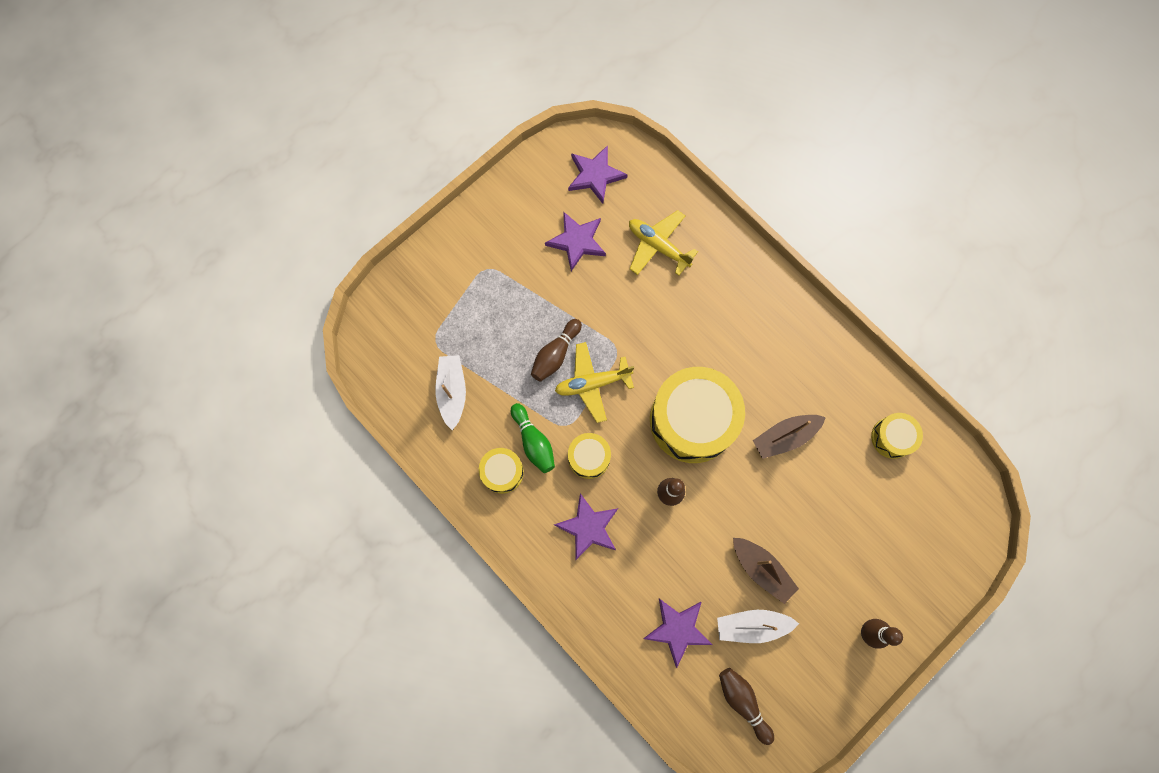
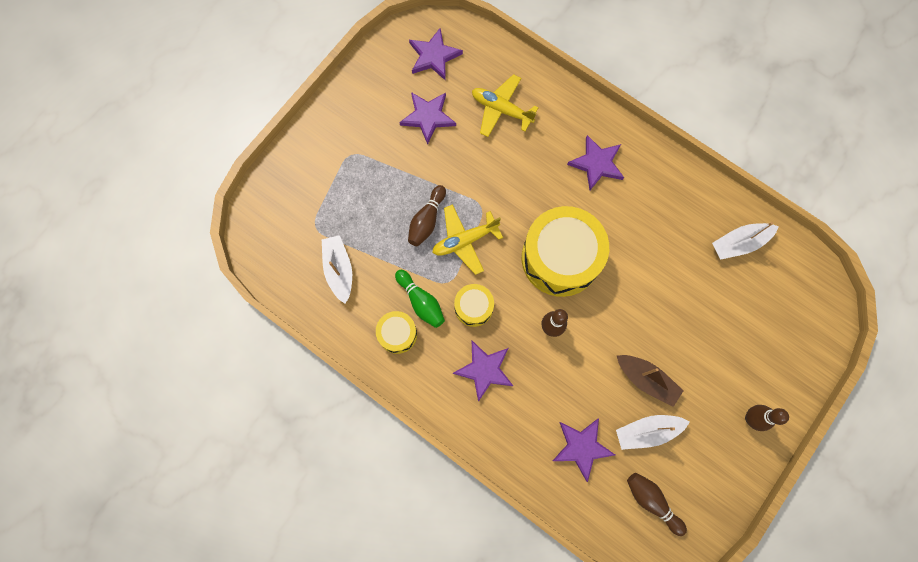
camera: 10 degrees left, 0 degrees up
brown boat [753,415,826,459] -> none
yellow drum [871,413,923,459] -> white boat [712,222,779,260]
none -> purple star [567,135,624,190]

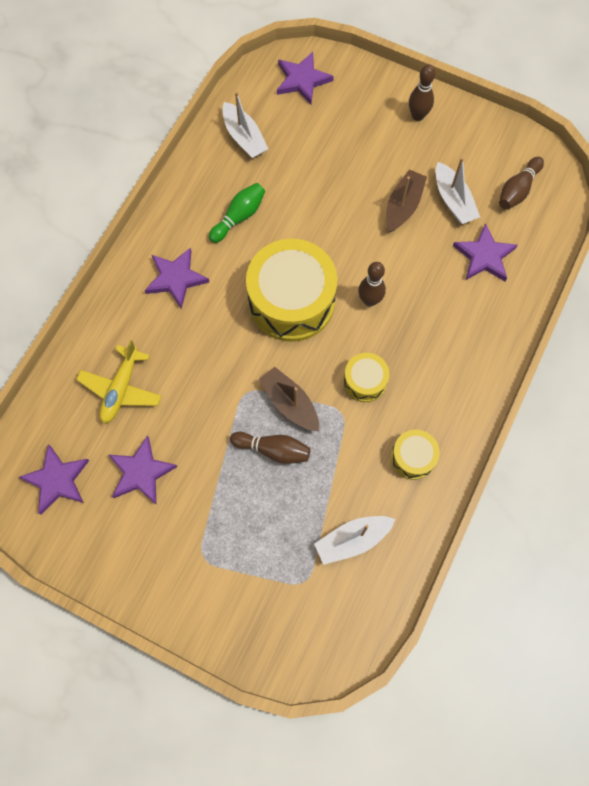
camera: 100 degrees left, 5 degrees down
green bowling pin [395,270,445,328] -> green bowling pin moved to [209,183,265,243]
yellow plane [432,204,503,275] -> brown boat [259,367,319,431]
purple star [453,341,513,402] -> purple star moved to [277,52,334,104]

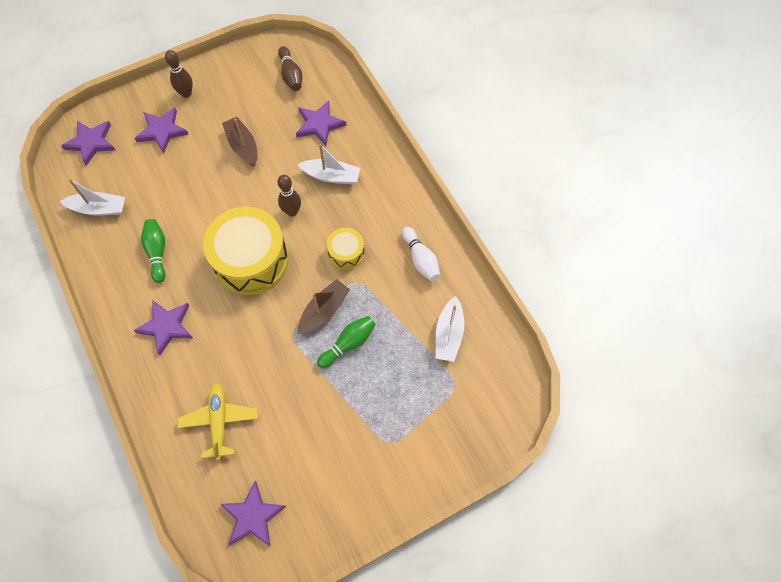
camera: 55 degrees left, 5 degrees down
yellow plane [76,340,161,424] -> yellow plane turned 150 degrees counterclockwise [177,383,258,460]
purple star [109,436,178,504] -> purple star moved to [135,108,188,153]
brown bowling pin [230,432,310,464] -> green bowling pin [317,316,376,368]
brown boat [259,367,319,431] -> brown boat turned 135 degrees clockwise [298,279,350,334]
yellow drum [391,430,440,480] -> white bowling pin [402,227,440,282]
white boat [436,157,480,224] -> white boat moved to [297,144,360,184]

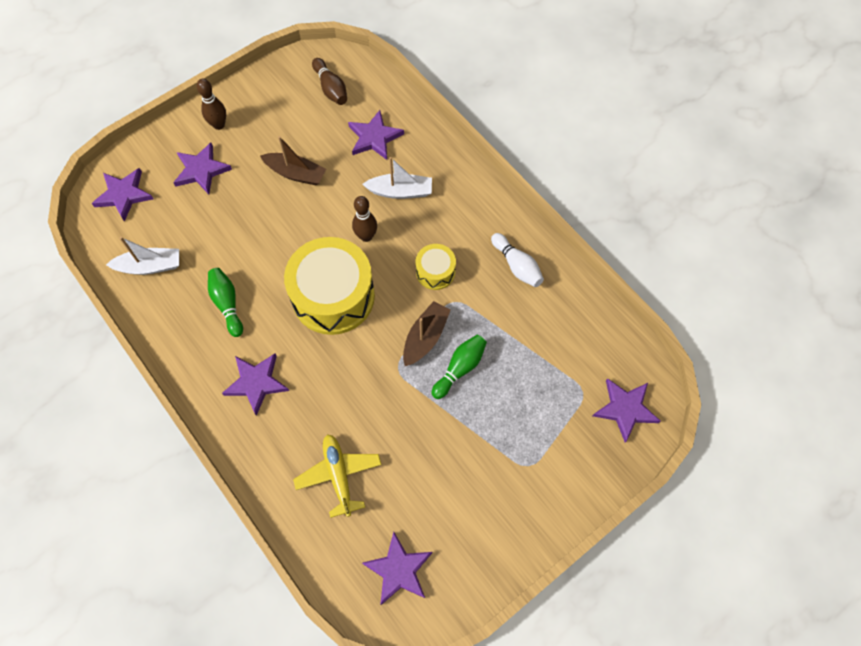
camera: 10 degrees left, 0 degrees up
brown boat [222,117,258,167] -> brown boat turned 150 degrees clockwise [260,136,326,185]
white boat [436,296,464,362] -> none
none -> purple star [593,378,660,443]

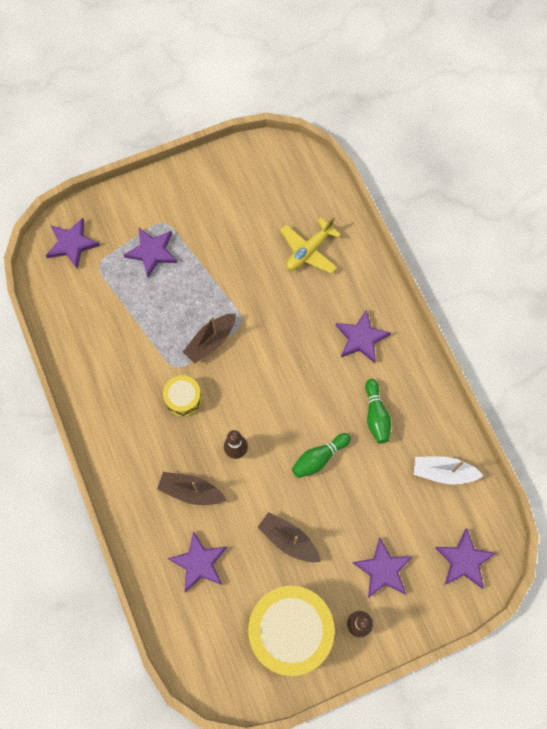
camera: 165 degrees left, 5 degrees up
yellow drum [284,237,375,335] -> yellow drum moved to [248,586,335,676]
yellow plane [293,435,382,518] -> yellow plane turned 45 degrees clockwise [280,217,341,274]
brown bowling pin [312,58,347,105] -> none
white boat [362,157,432,199] -> brown boat [157,472,226,505]
purple star [362,532,432,605] -> purple star moved to [124,228,178,278]
green bowling pin [431,335,487,399] -> green bowling pin moved to [292,433,351,478]
white bowling pin [491,233,544,287] -> none

